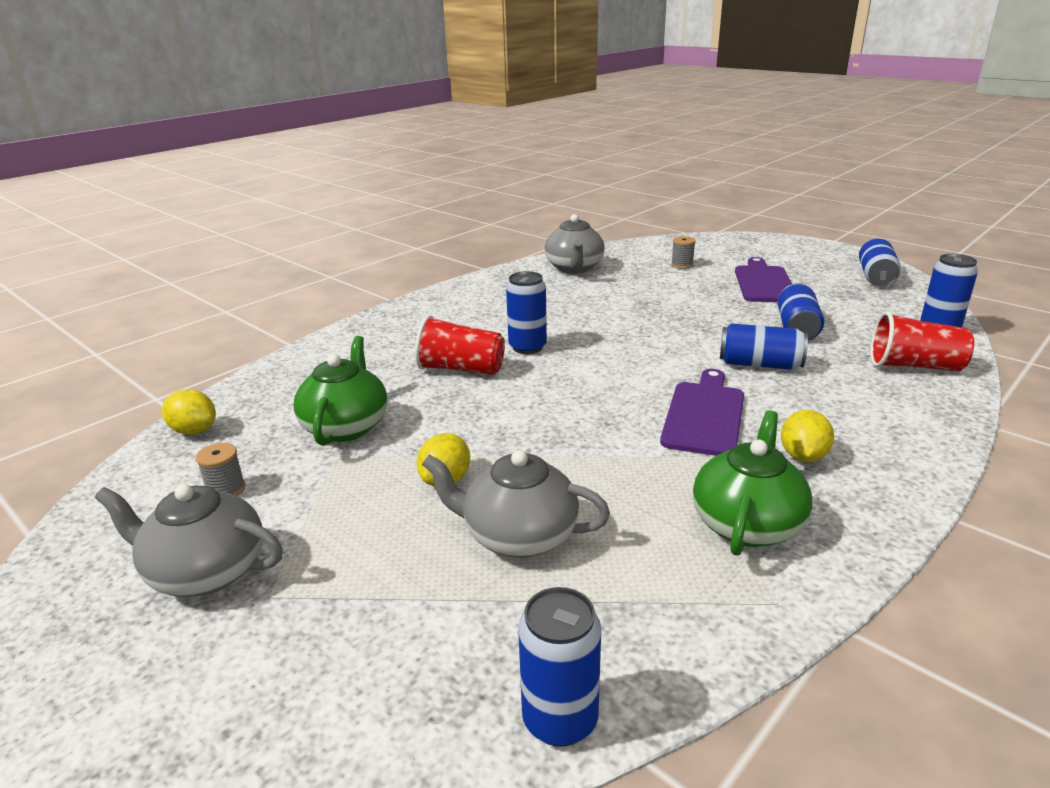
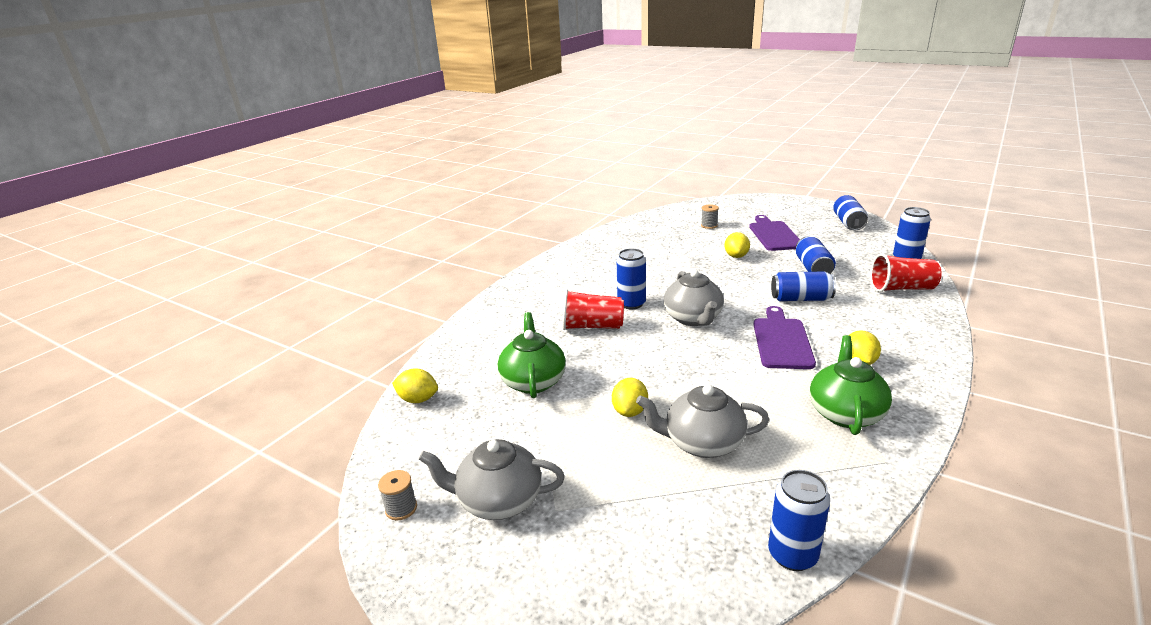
camera: 10 degrees left, 0 degrees up
grey spool [196,443,246,496] -> grey spool moved to [378,470,417,521]
grey teapot [544,214,605,274] -> grey teapot moved to [664,269,724,326]
none -> yellow lemon [724,232,750,258]

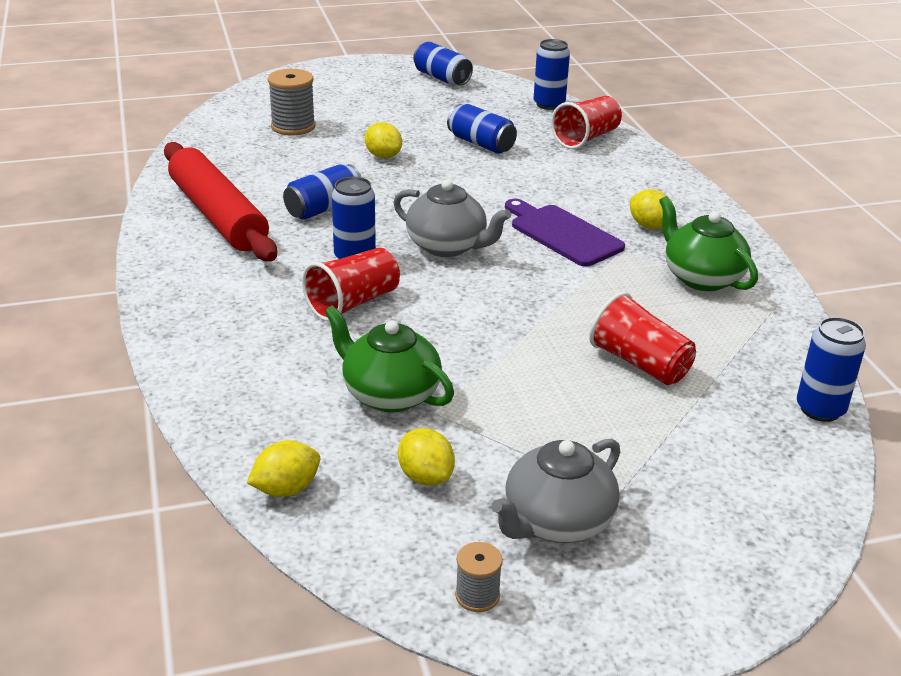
camera: 50 degrees left, 5 degrees up
yellow lemon [612,378,648,417] -> yellow lemon moved to [398,428,455,486]
grey teapot [636,385,769,458] -> red cup [589,292,696,385]
grey spool [701,204,719,229] -> grey spool [268,69,315,135], size x1.79
purple cutting board [749,215,800,251] -> none
blue can [771,272,836,301] -> blue can moved to [283,164,361,220]
none -> red rolling pin [164,142,277,261]

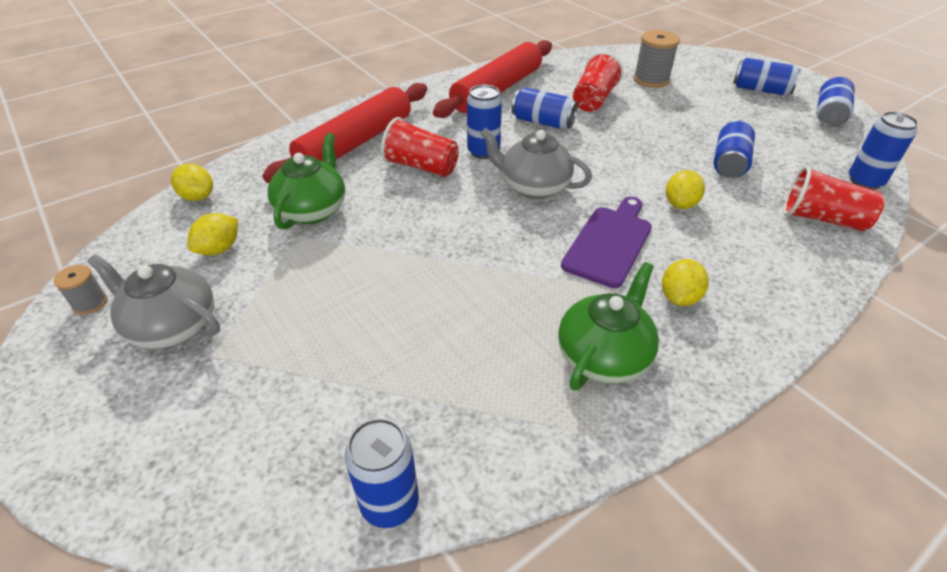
camera: 70 degrees right, 10 degrees up
yellow lemon [365,122,402,158] -> yellow lemon moved to [666,170,705,209]
grey teapot [393,179,511,257] -> grey teapot turned 105 degrees clockwise [480,128,592,199]
red cup [589,292,696,385] -> red cup moved to [573,52,623,112]
none -> red rolling pin [262,83,427,183]
none -> blue can [733,58,801,95]

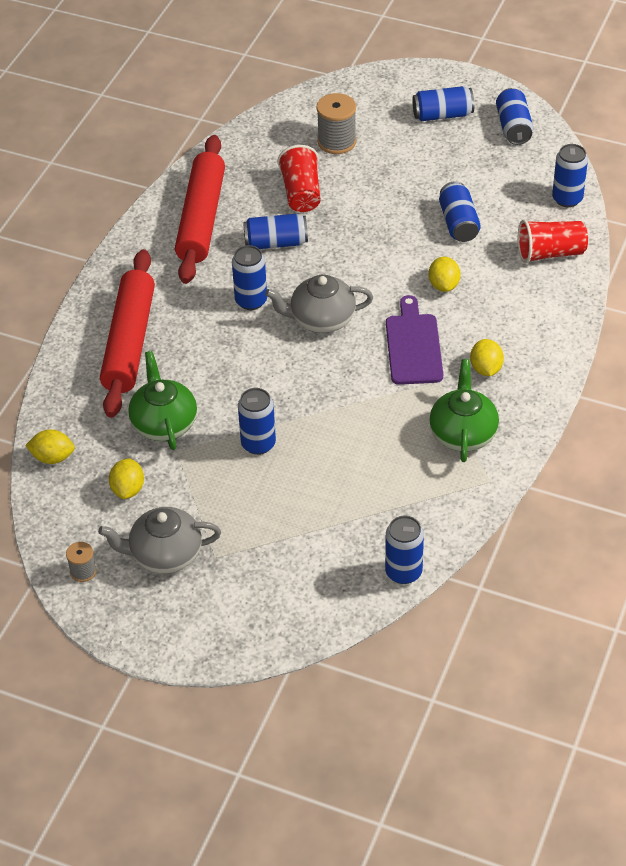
camera: 30 degrees left, 5 degrees up
red cup [381,117,459,177] -> none
none -> blue can [238,388,276,455]

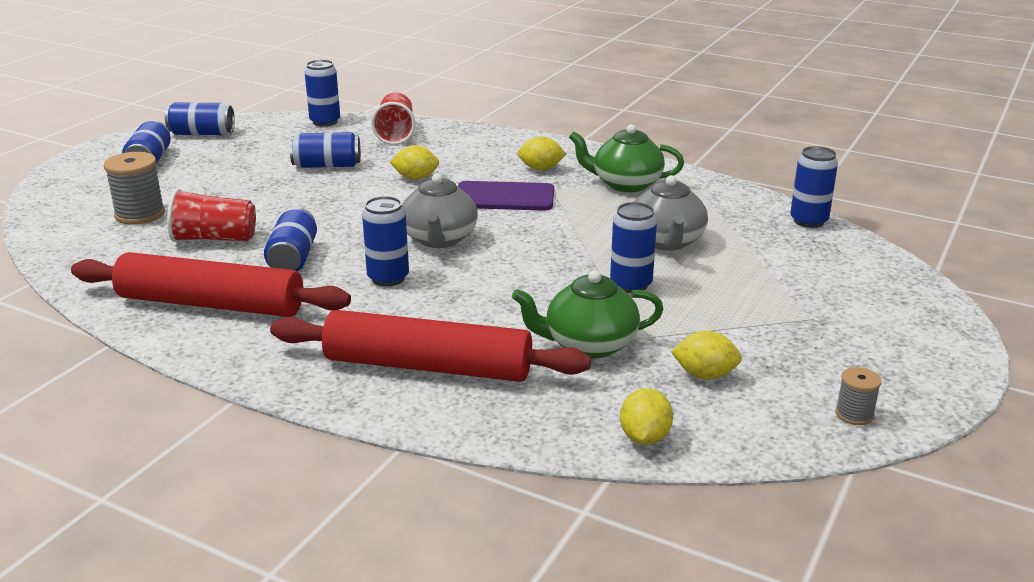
camera: 85 degrees left, 20 degrees down
grey teapot [98,507,221,574] -> grey teapot moved to [634,175,708,251]

